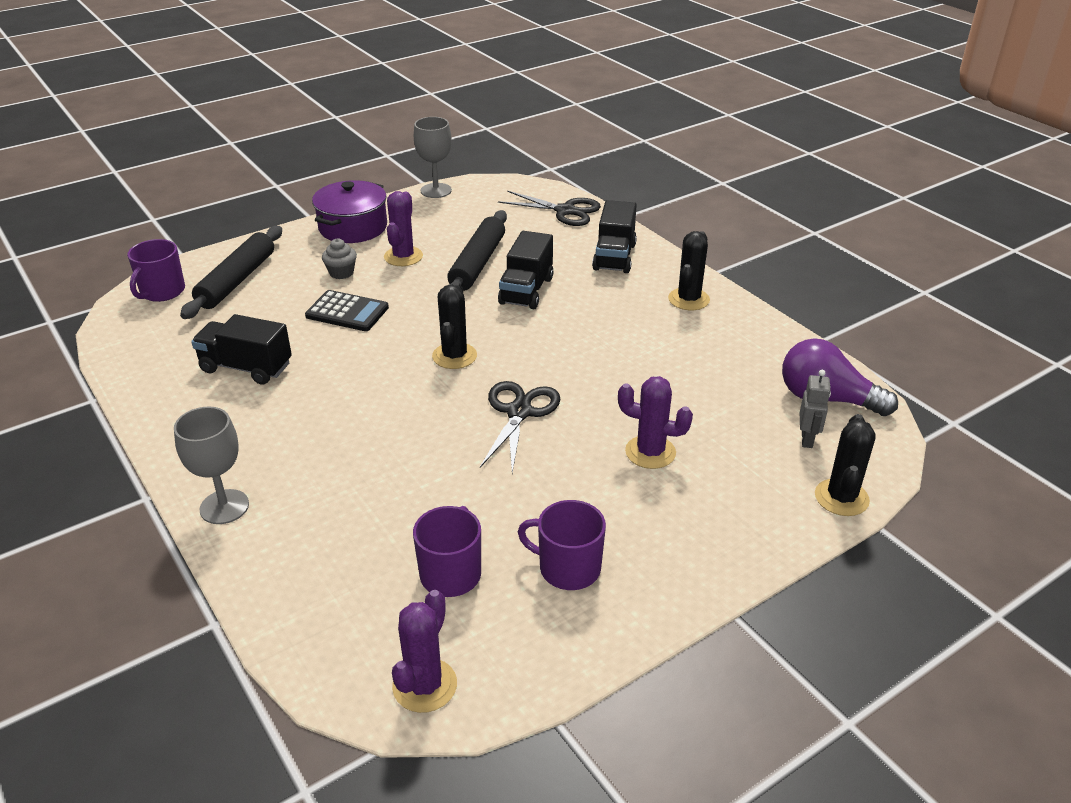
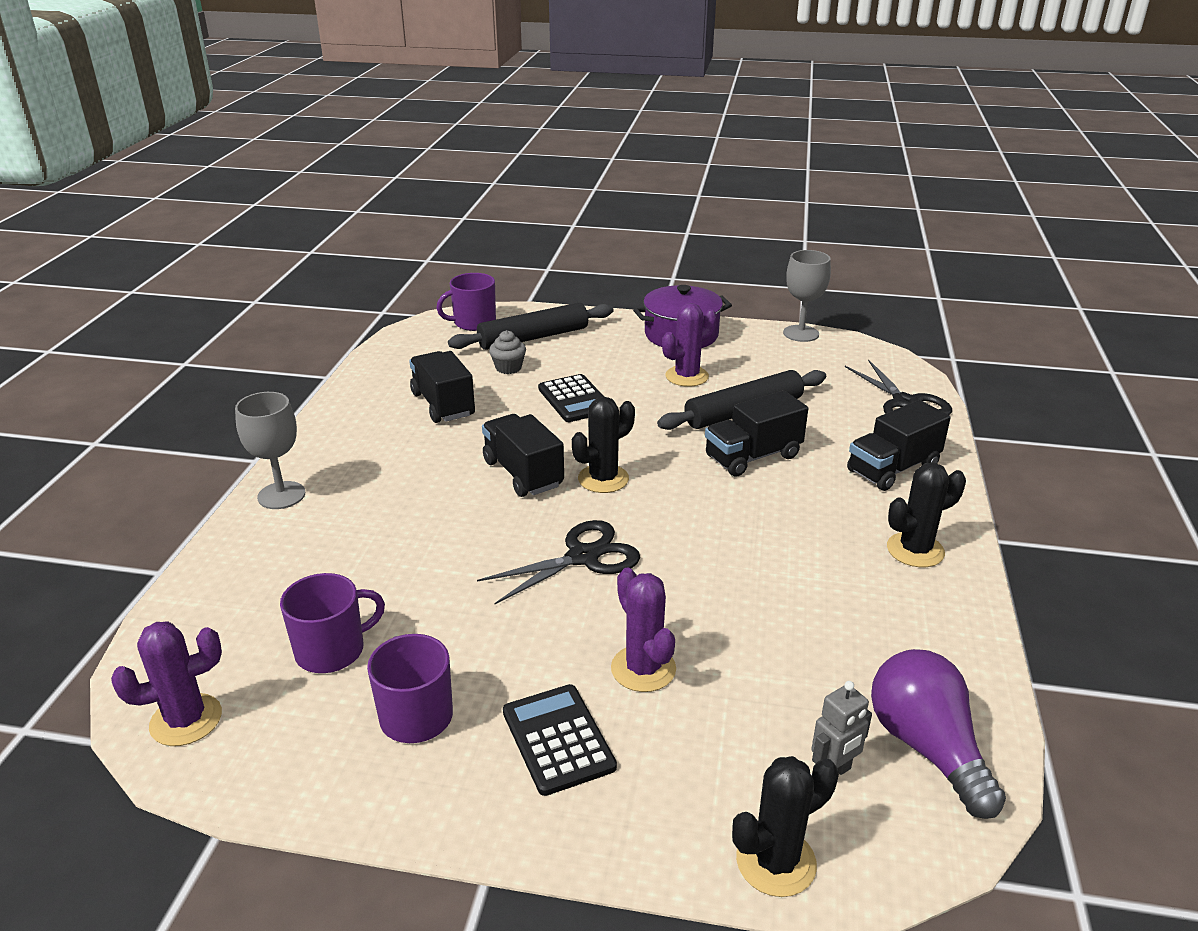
camera: 45 degrees right, 5 degrees down
grey cupcake [322,239,357,279] -> grey cupcake moved to [489,330,526,374]
none -> black truck [482,414,564,497]
none -> black calculator [503,684,617,796]

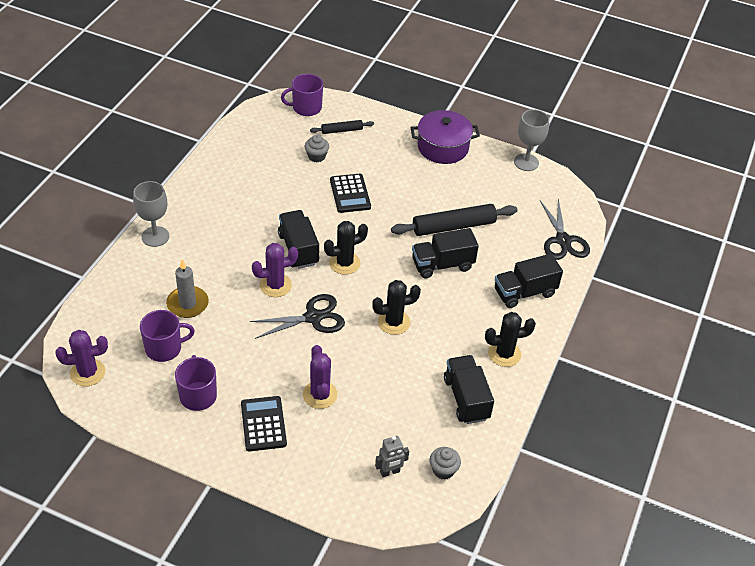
camera: 10 degrees right, 15 degrees up
black truck [409,351,475,423] -> black truck moved to [444,355,494,424]
black rolling pin [448,303,613,350] -> black rolling pin [310,120,374,134], size x0.53
purple cactus [662,303,717,387] -> purple cactus moved to [252,243,298,297]
black cactus [732,756,839,897] -> black cactus moved to [372,280,421,335]
purple light bulb [871,649,1006,819] -> grey cupcake [430,447,461,480]
none -> grey candle [166,259,209,318]

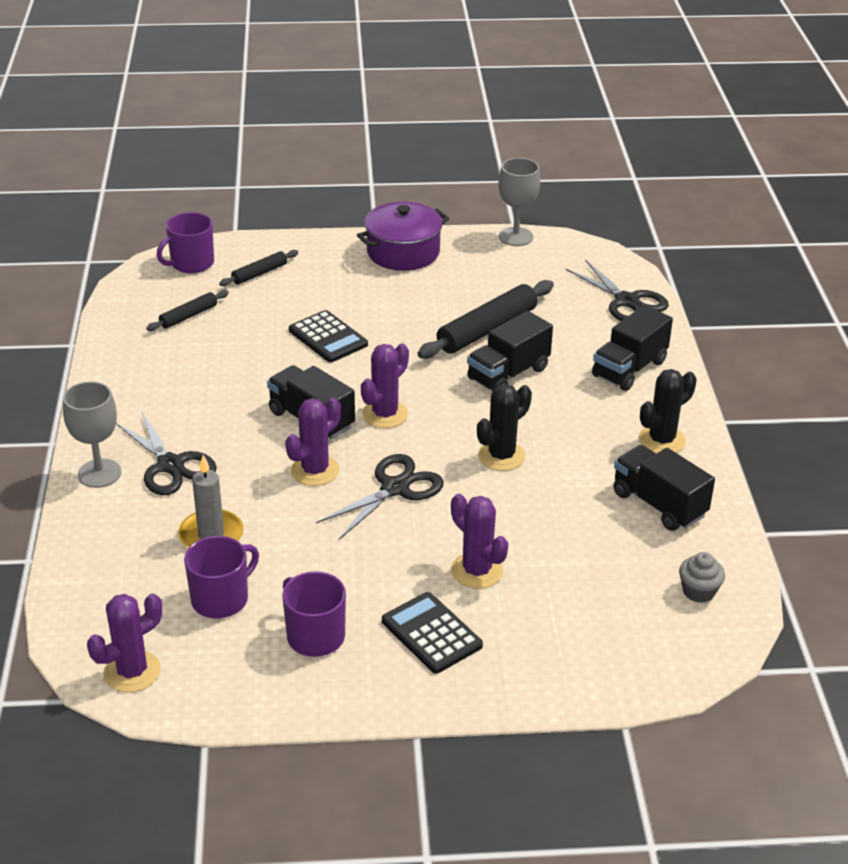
camera: 25 degrees left, 10 degrees down
grey cupcake [305,135,329,163] -> none
black cactus [324,221,368,275] -> purple cactus [361,343,409,428]
grey robot [375,436,409,477] -> none
none -> black scissors [116,410,217,495]
none -> black rolling pin [146,290,229,331]

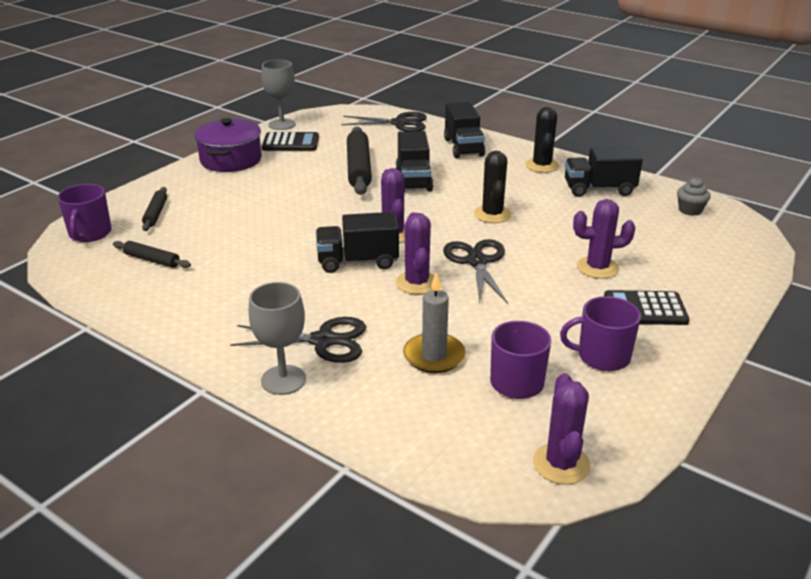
camera: 50 degrees left, 5 degrees down
black rolling pin [146,290,229,331] -> black rolling pin turned 60 degrees counterclockwise [113,241,191,268]
black calculator [289,310,368,362] -> black calculator moved to [262,132,319,151]

